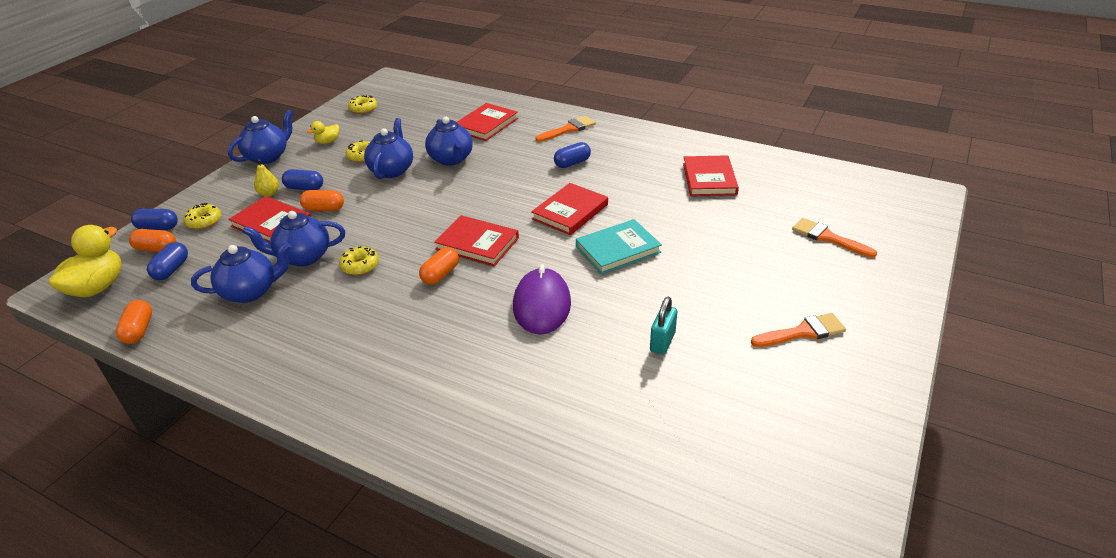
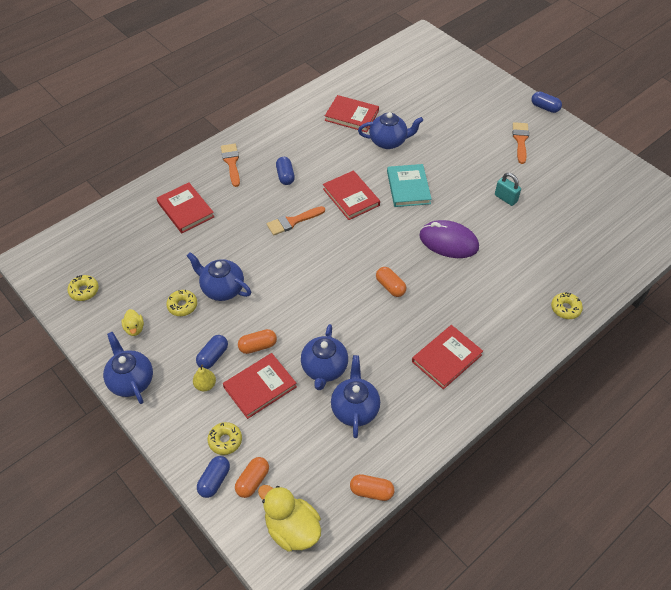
camera: 70 degrees left, 15 degrees up
blue capsule [147,242,188,280] -> blue capsule moved to [532,92,562,113]
orange capsule [300,190,344,211] -> orange capsule turned 45 degrees clockwise [238,329,277,354]
yellow donut [339,246,379,275] -> yellow donut moved to [551,292,583,319]
blue teapot [425,117,473,166] -> blue teapot moved to [358,112,423,149]
red book [434,215,519,266] -> red book moved to [412,325,483,389]
orange brush [792,218,877,258] -> orange brush moved to [267,206,325,235]

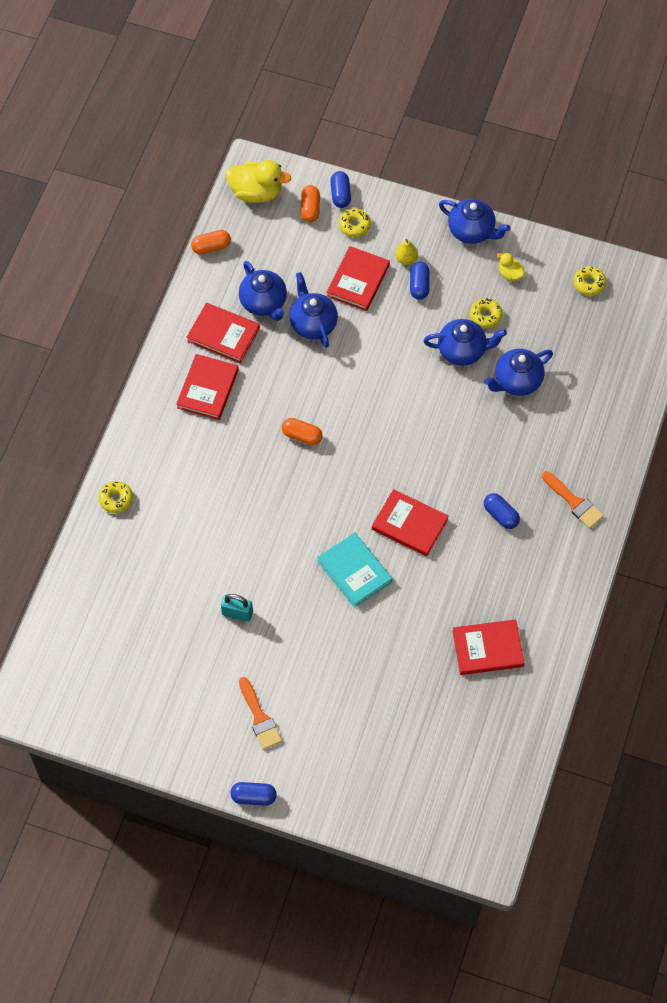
camera: 150 degrees right, 10 degrees up
red book [157,183,214,233] -> red book moved to [187,303,260,363]
orange capsule [238,329,277,354] -> none
orange brush [267,206,325,235] -> none
blue teapot [358,112,423,149] -> blue teapot moved to [484,349,553,396]
purple mouse [419,220,479,258] -> none

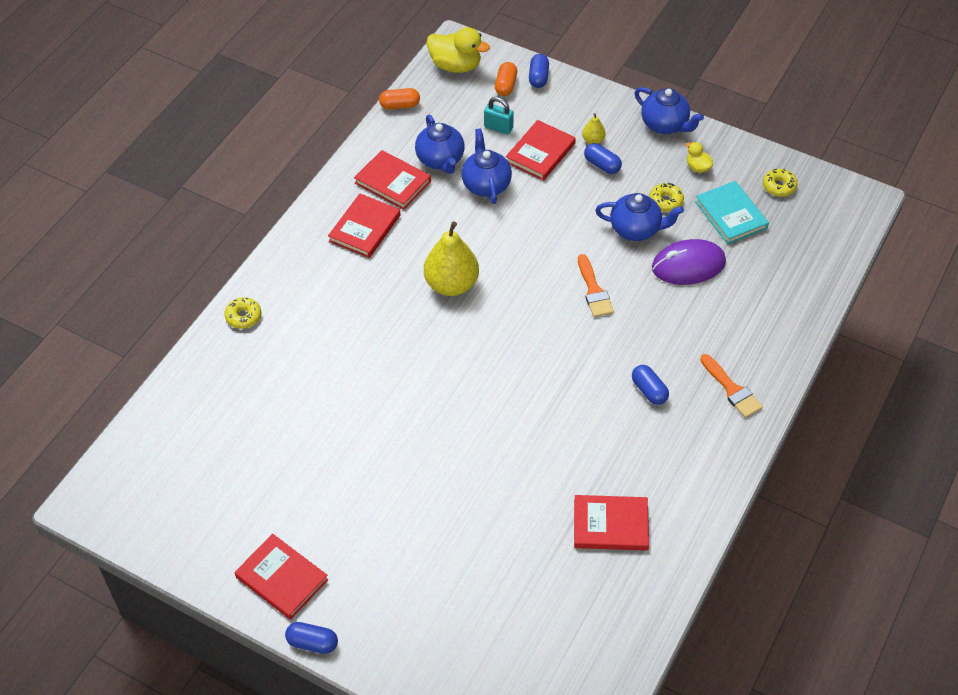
camera: 10 degrees right, 10 degrees down
turquoise padlock [221,594,253,621] -> turquoise padlock moved to [484,97,514,135]
orange brush [239,677,282,750] -> orange brush moved to [578,254,614,317]
orange capsule [282,418,322,445] -> yellow pear [424,221,479,296]
turquoise book [317,532,392,608] -> turquoise book moved to [695,181,769,244]
yellow donut [339,209,371,237] -> none
red book [372,489,448,556] -> red book moved to [235,534,328,620]
blue capsule [410,262,430,300] -> blue capsule turned 60 degrees counterclockwise [584,143,622,174]
blue teapot [484,349,553,396] -> purple mouse [652,239,726,285]

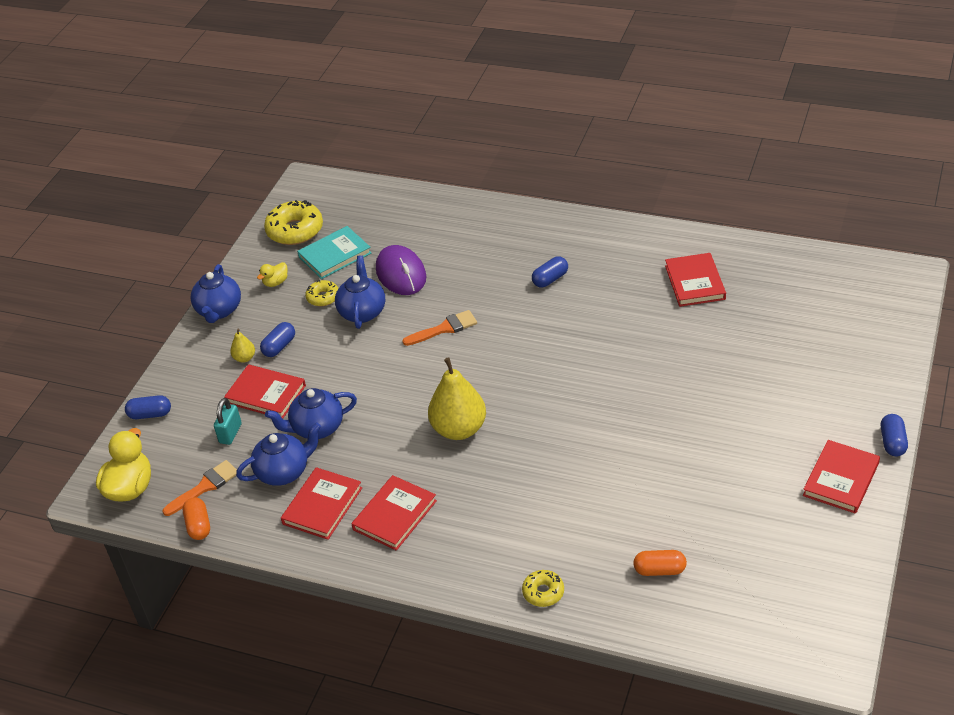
camera: 95 degrees left, 10 degrees down
red book [328,194,401,258] -> red book turned 75 degrees counterclockwise [352,475,437,551]
orange capsule [495,62,517,96] -> orange capsule moved to [633,550,687,576]
blue teapot [635,87,704,134] -> blue teapot turned 150 degrees clockwise [190,264,241,323]
orange brush [700,354,763,418] -> orange brush moved to [163,460,237,516]
yellow donut [763,169,798,197] -> yellow donut [264,200,323,245], size x1.82

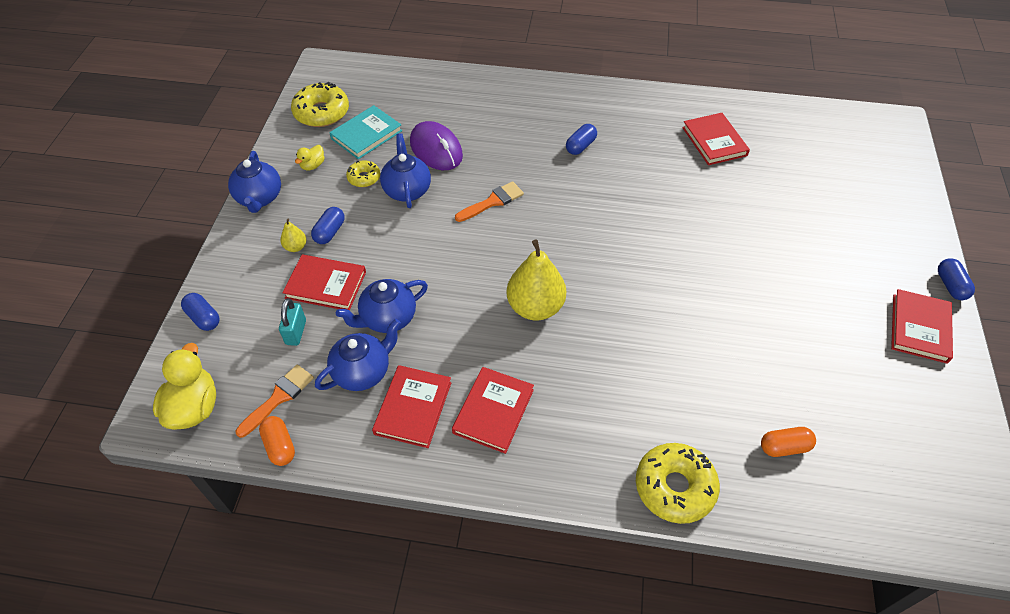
camera: 15 degrees left, 10 degrees up
blue capsule [125,395,171,419] -> blue capsule turned 60 degrees clockwise [181,293,220,331]
yellow donut [522,570,564,607] -> yellow donut [636,443,720,524], size x1.82

